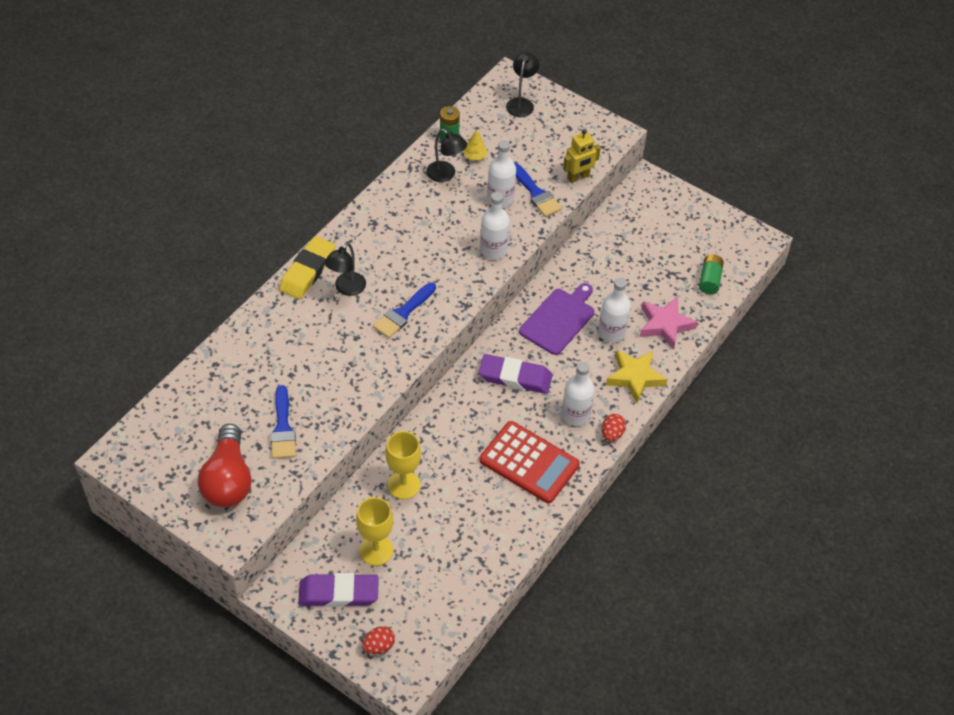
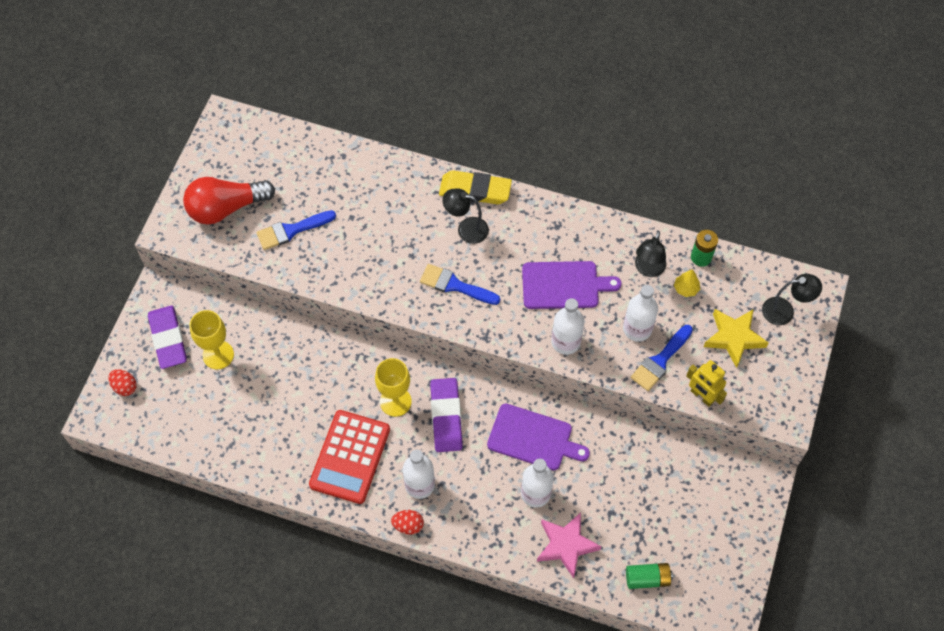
camera: 75 degrees right, 10 degrees up
yellow goblet [385,431,421,499] -> yellow goblet moved to [375,358,412,417]
yellow star [606,350,667,403] -> yellow star moved to [704,309,769,368]
none -> purple cutting board [522,261,622,309]

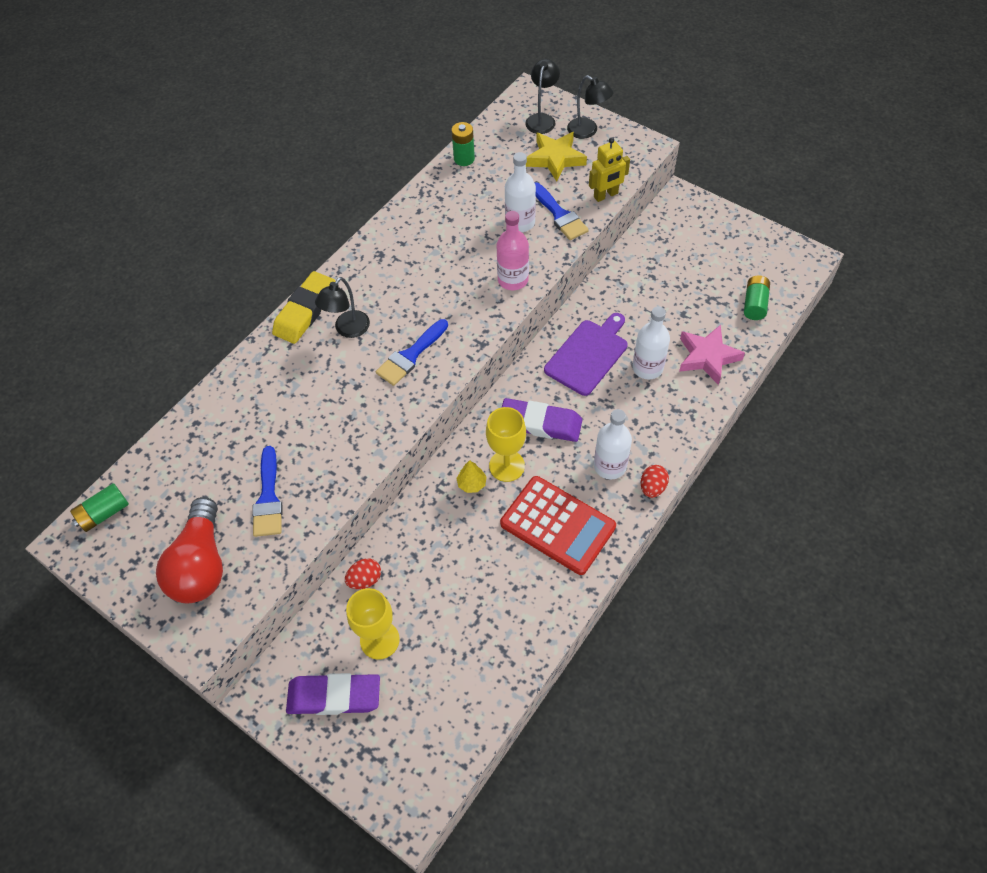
camera: 70 degrees left, 5 degrees down
red egg [109,369,137,396] -> red egg moved to [345,558,381,589]
purple cutting board [522,261,622,309] -> none
white bottle [551,298,584,355] -> pink bottle [496,211,529,290]
black lamp [635,231,666,277] -> black lamp moved to [567,75,614,139]
yellow tree [674,269,700,297] -> yellow tree moved to [456,460,487,493]
none -> green battery [70,483,129,532]

